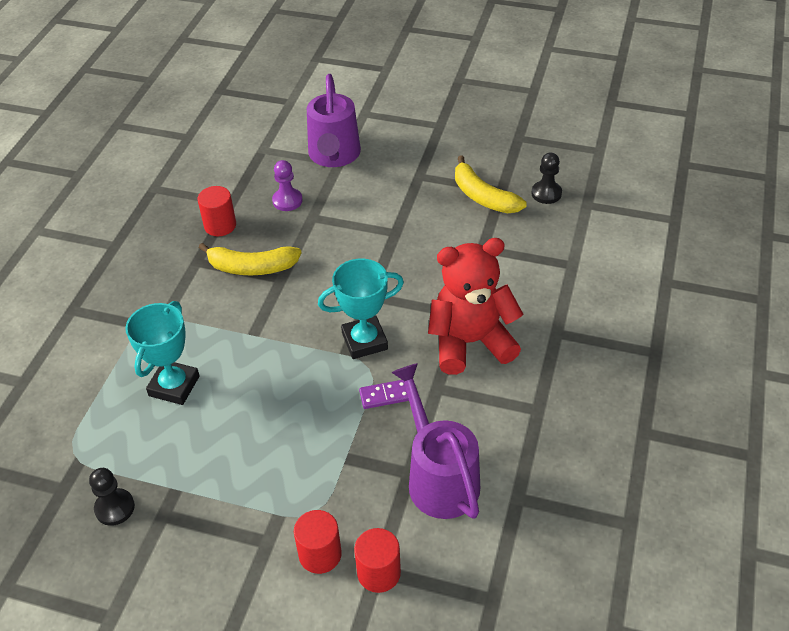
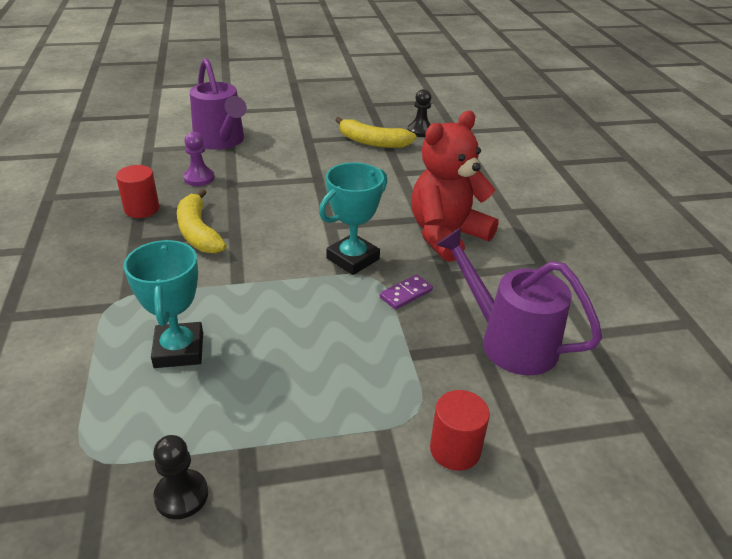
camera: 30 degrees left, 10 degrees down
yellow banana [199,243,302,275] -> yellow banana turned 90 degrees clockwise [177,189,227,254]
red cylinder [354,528,401,593] -> none

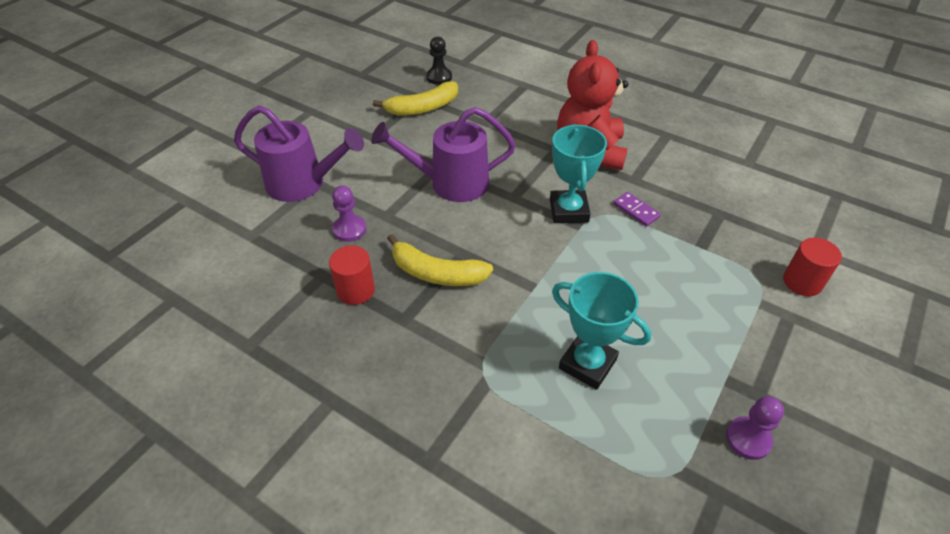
camera: 45 degrees left, 10 degrees up
black pawn [153,435,208,519] -> purple pawn [726,396,784,460]
purple domino [380,275,433,310] -> purple domino turned 45 degrees counterclockwise [613,192,661,227]
purple watering can [436,228,602,375] -> purple watering can moved to [371,107,516,202]

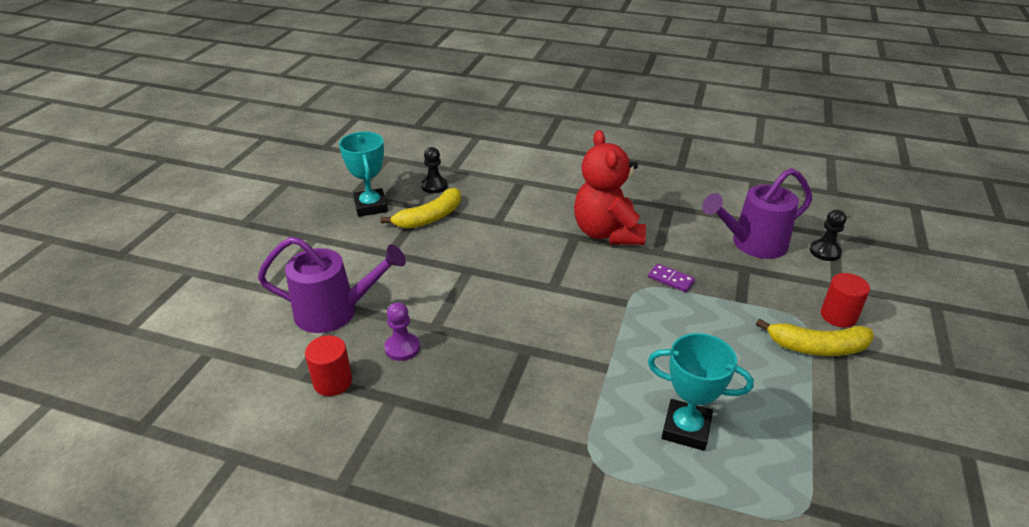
camera: 15 degrees left, 10 degrees down
red cylinder [329,246,375,305] -> red cylinder moved to [305,335,352,396]
purple watering can [371,107,516,202] -> purple watering can moved to [702,168,812,259]
yellow banana [387,234,493,286] -> yellow banana moved to [756,318,874,356]
turquoise trophy [550,124,607,223] -> turquoise trophy moved to [339,132,388,217]
purple pawn [726,396,784,460] -> none
none -> black pawn [810,210,846,261]

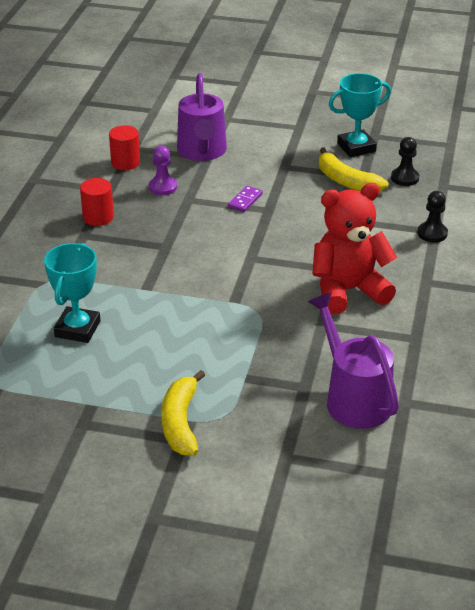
camera: 85 degrees right, 0 degrees up
purple domino [648,264,695,292] -> purple domino moved to [228,186,263,212]
black pawn [810,210,846,261] -> black pawn moved to [417,191,448,243]
red cylinder [821,273,870,328] -> red cylinder moved to [80,178,114,226]

